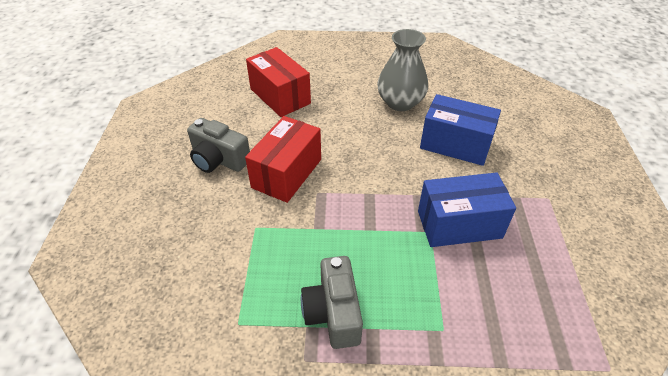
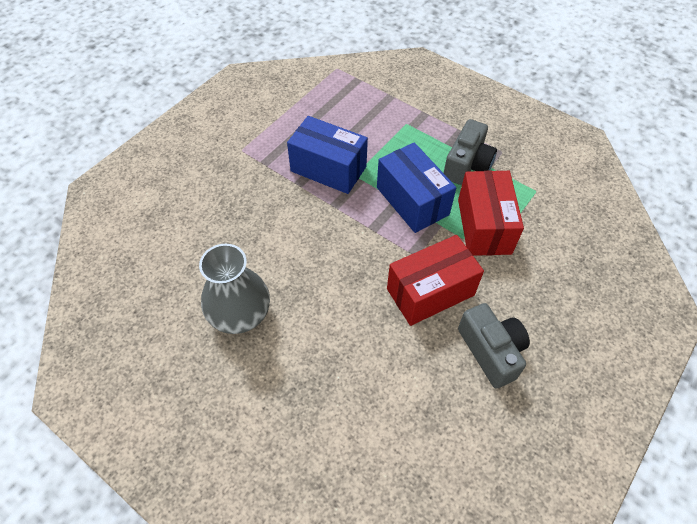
camera: 145 degrees left, 10 degrees up
red box [246,47,311,117] -> red box moved to [458,171,524,256]
blue box [420,94,501,166] -> blue box moved to [377,142,456,233]

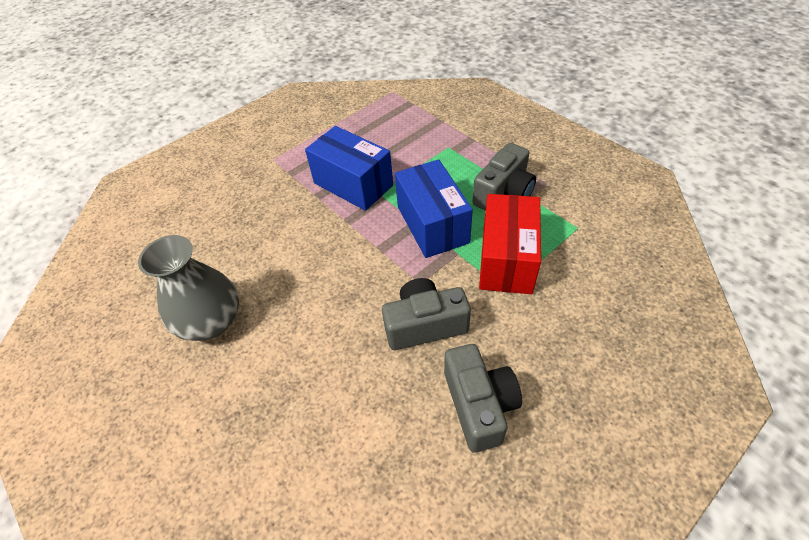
camera: 15 degrees right, 5 degrees down
red box [387,235,484,326] -> grey camera [382,278,471,350]

